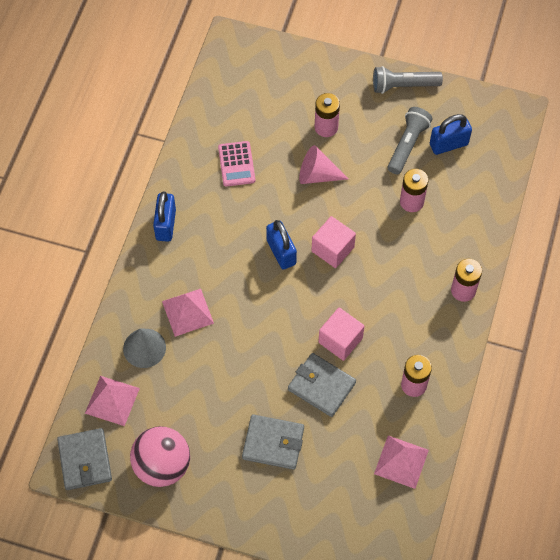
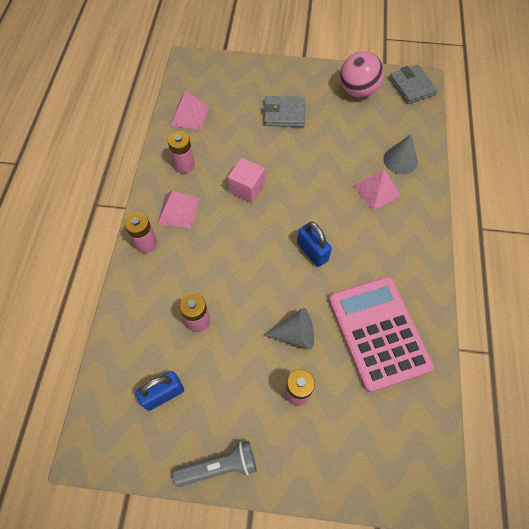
camera: 170 degrees right, 0 degrees up
pink pyramid [85,376,140,426] -> pink pyramid moved to [157,190,199,229]
blue padlock [153,191,176,242] -> none
pink calculator [218,141,255,187] -> pink calculator [329,277,434,392], size x2.15
grey wallet [288,353,356,417] -> none
pink cone [299,145,349,184] -> grey cone [264,307,314,350]
pink cube [312,216,356,268] -> none
grey flashlight [388,107,433,174] -> none

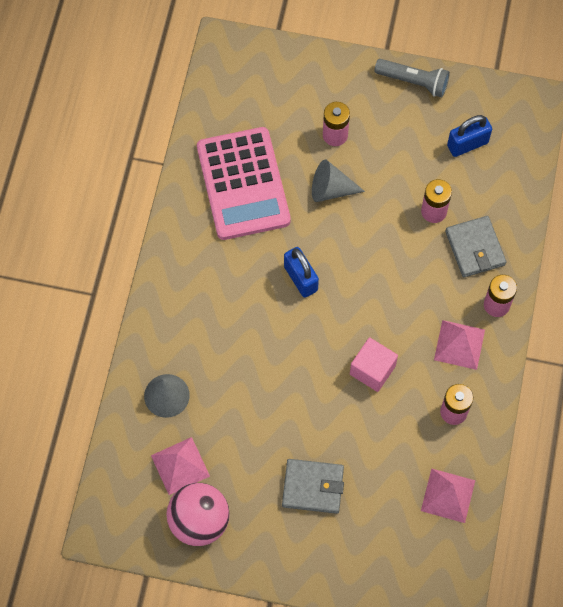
camera: 175 degrees left, 5 degrees up
grey flashlight [172,441,257,487] -> grey flashlight turned 150 degrees counterclockwise [374,59,450,97]
pink pyramid [353,169,401,211] -> pink pyramid moved to [151,437,210,495]
grey wallet [389,65,438,104] -> grey wallet moved to [445,216,506,277]

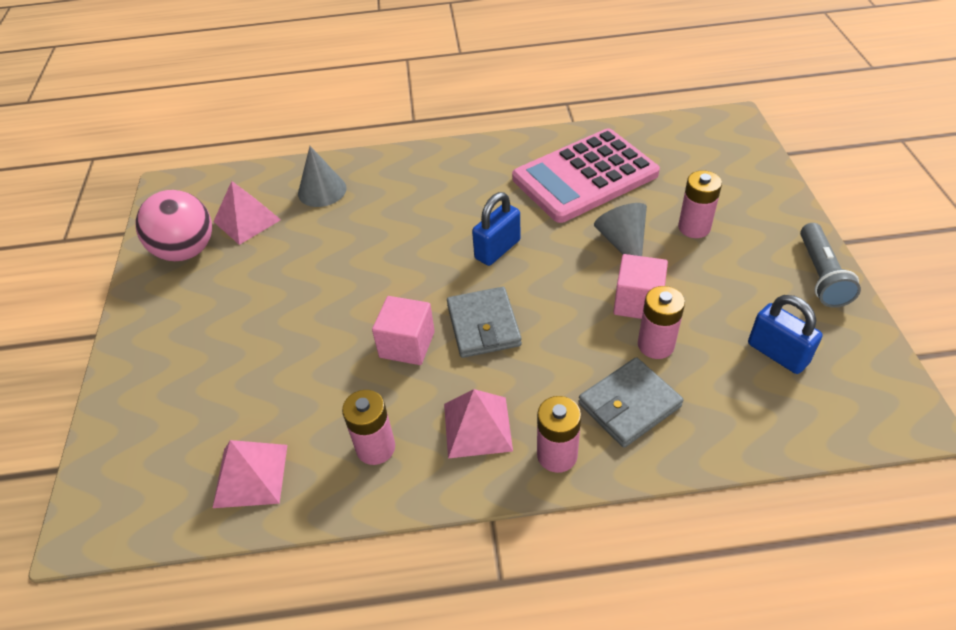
camera: 75 degrees right, 20 degrees down
grey wallet [282,459,344,514] -> grey wallet moved to [447,287,522,358]
none -> pink cube [613,254,668,319]

